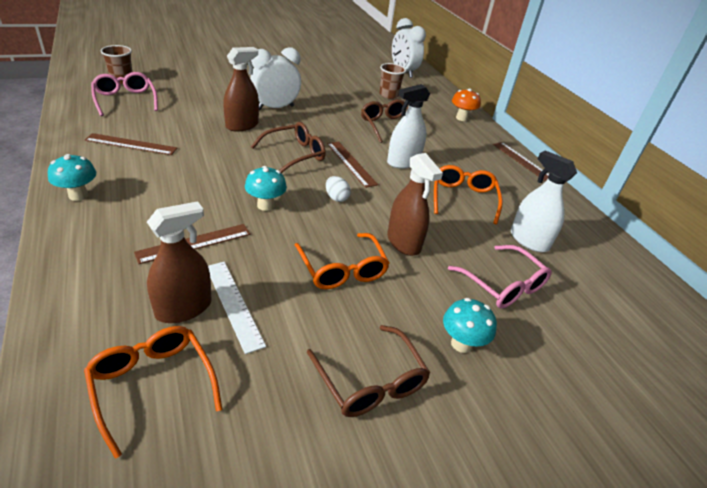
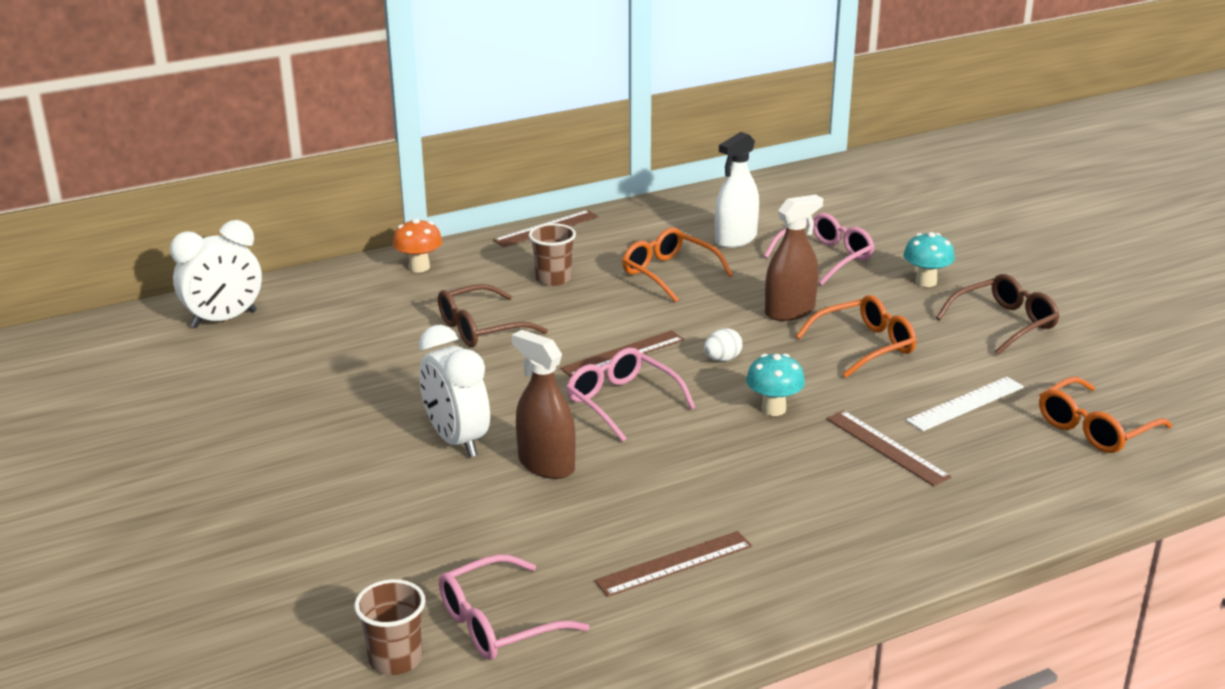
camera: 90 degrees left, 10 degrees down
turquoise mushroom [48,154,96,201] -> none
brown ruler [85,133,177,155] -> brown ruler turned 60 degrees clockwise [594,531,752,597]
brown spray bottle [147,201,212,323] -> none
brown glasses [251,122,326,173] -> pink glasses [566,348,696,442]
brown cup [379,63,406,99] -> brown cup moved to [529,223,576,286]
white spray bottle [387,84,430,169] -> none
orange glasses [434,165,503,224] -> orange glasses turned 45 degrees clockwise [622,227,733,303]

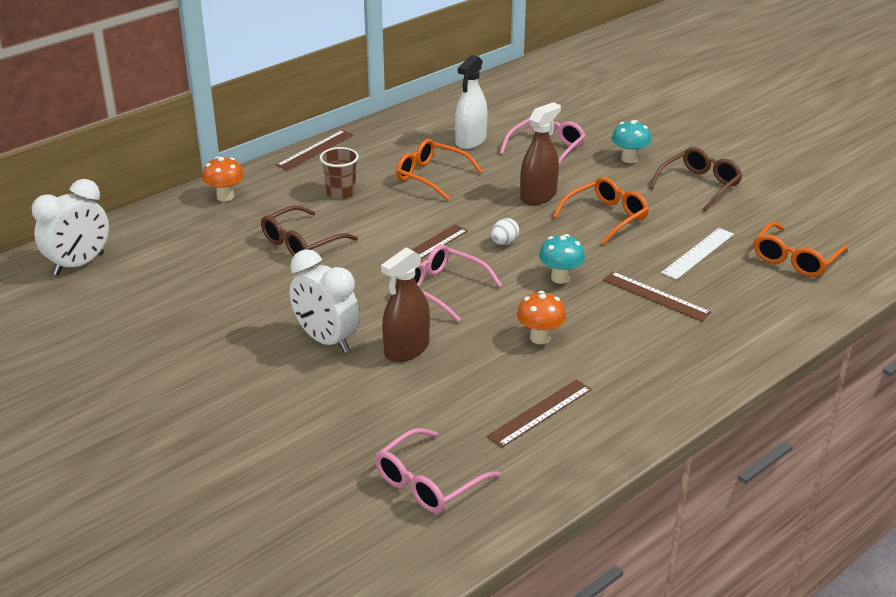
camera: 15 degrees left, 5 degrees up
brown cup [354,579,426,675] -> none
brown spray bottle [512,330,576,479] -> brown spray bottle turned 75 degrees counterclockwise [381,248,430,362]
none -> orange mushroom [517,291,566,344]

